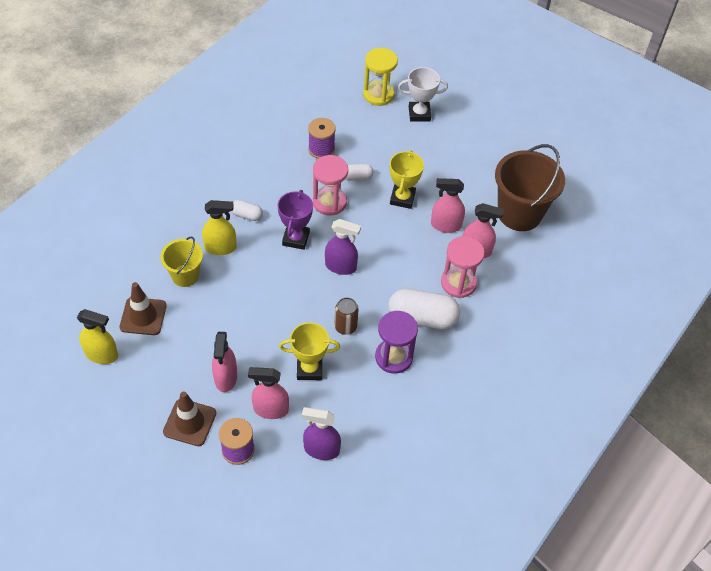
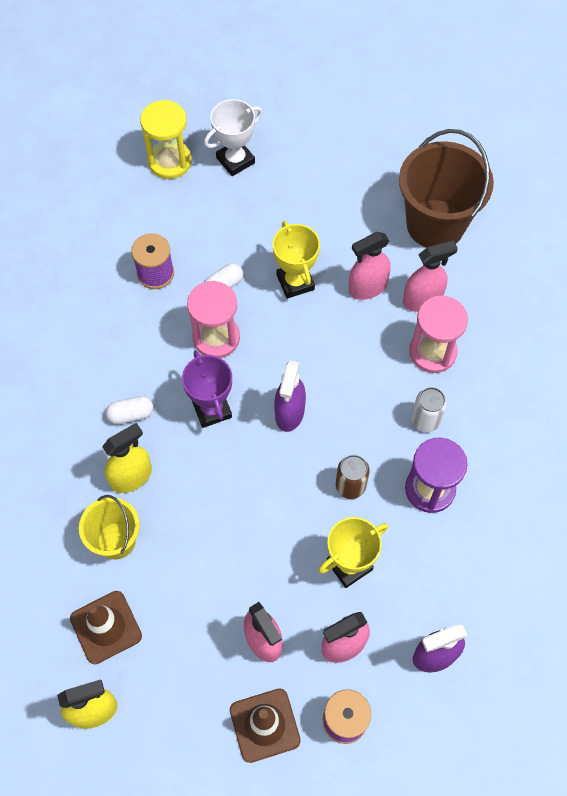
camera: 30 degrees left, 10 degrees up
purple spray bottle [325,219,361,275] -> purple spray bottle turned 120 degrees clockwise [274,361,306,432]
white capsule [389,289,460,329] -> white can [411,387,447,432]

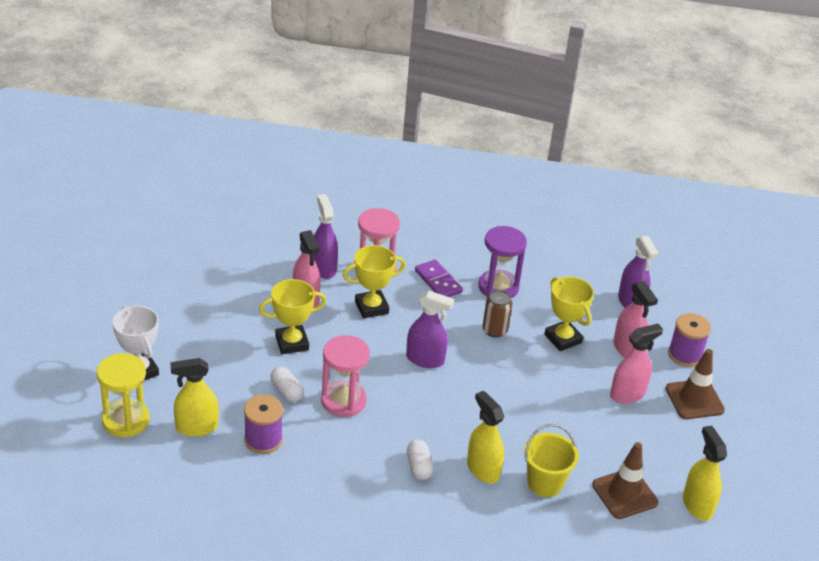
camera: 90 degrees left, 25 degrees down
purple trophy [182,350,232,428] -> none
brown bucket [399,129,494,248] -> none
pink spray bottle [403,241,458,312] -> purple spray bottle [314,194,338,279]
white can [411,387,447,432] -> purple domino [415,260,463,297]
none -> yellow spray bottle [170,358,219,437]
none -> yellow trophy [343,245,406,318]

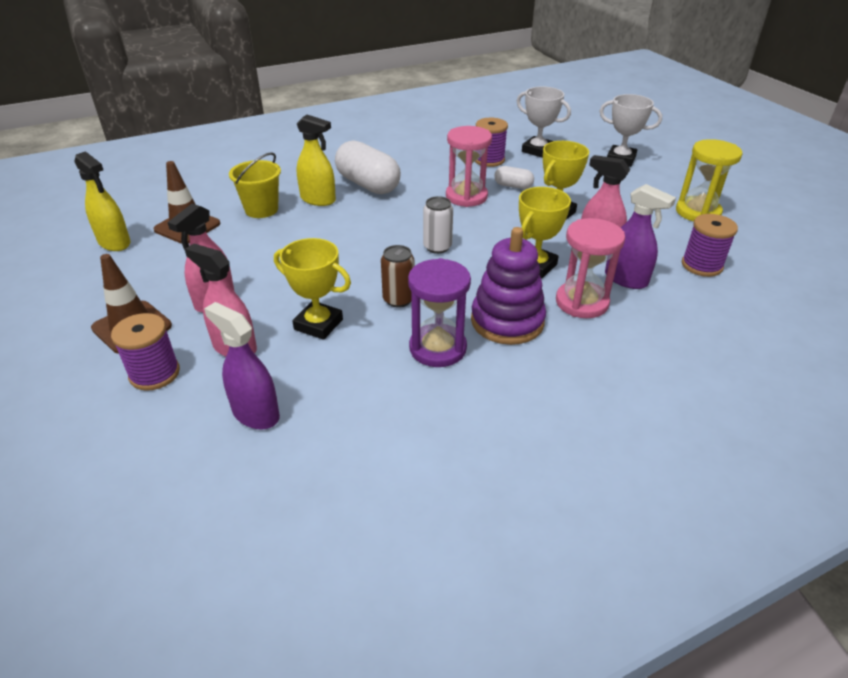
camera: 150 degrees right, 0 degrees up
yellow hourglass [97,353,150,437] -> yellow hourglass moved to [676,139,742,221]
yellow spray bottle [170,358,219,437] -> white trophy [517,86,571,158]
purple spray bottle [406,291,454,368] -> white can [423,196,453,254]
white capsule [407,440,433,480] -> white capsule [335,140,401,194], size x1.99
purple domino [415,260,463,297] -> purple stacking toy [471,227,546,345]
none -> purple spool [682,214,738,277]

